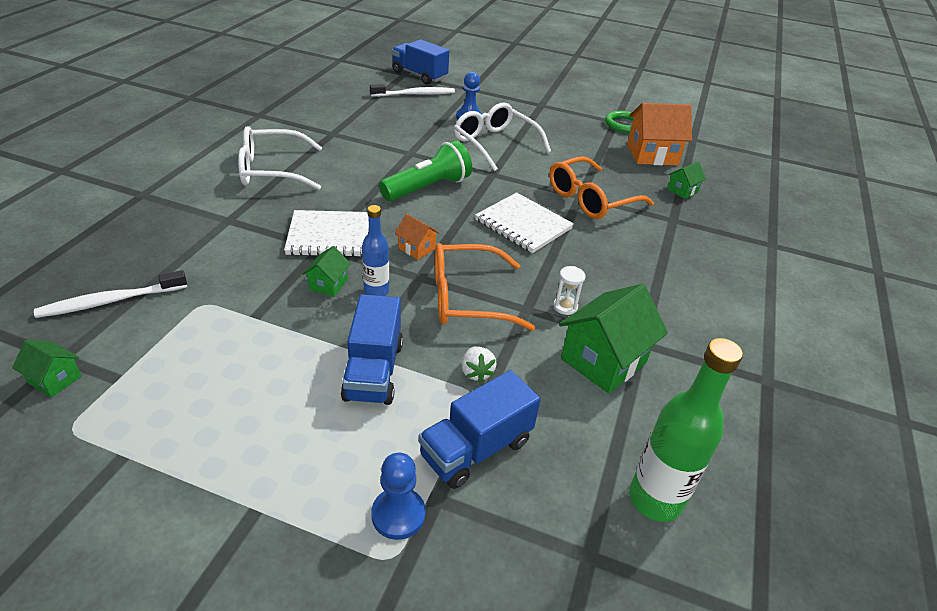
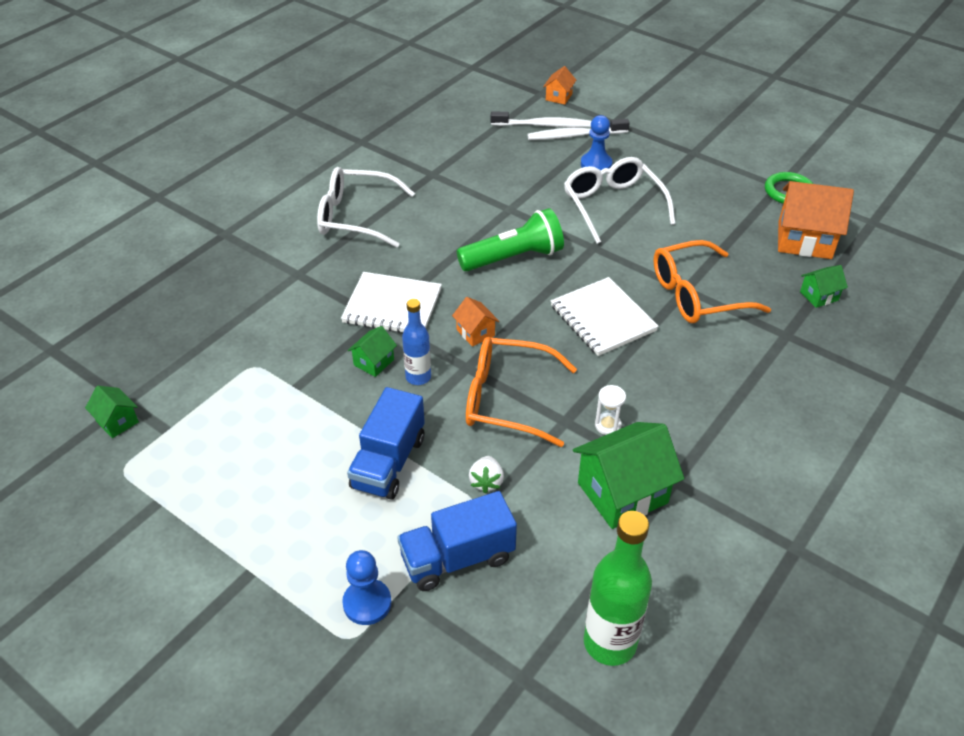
camera: 20 degrees right, 5 degrees up
white toothbrush [34,270,187,318] -> white toothbrush moved to [527,119,630,140]
blue truck [392,39,449,85] -> orange house [543,66,576,105]

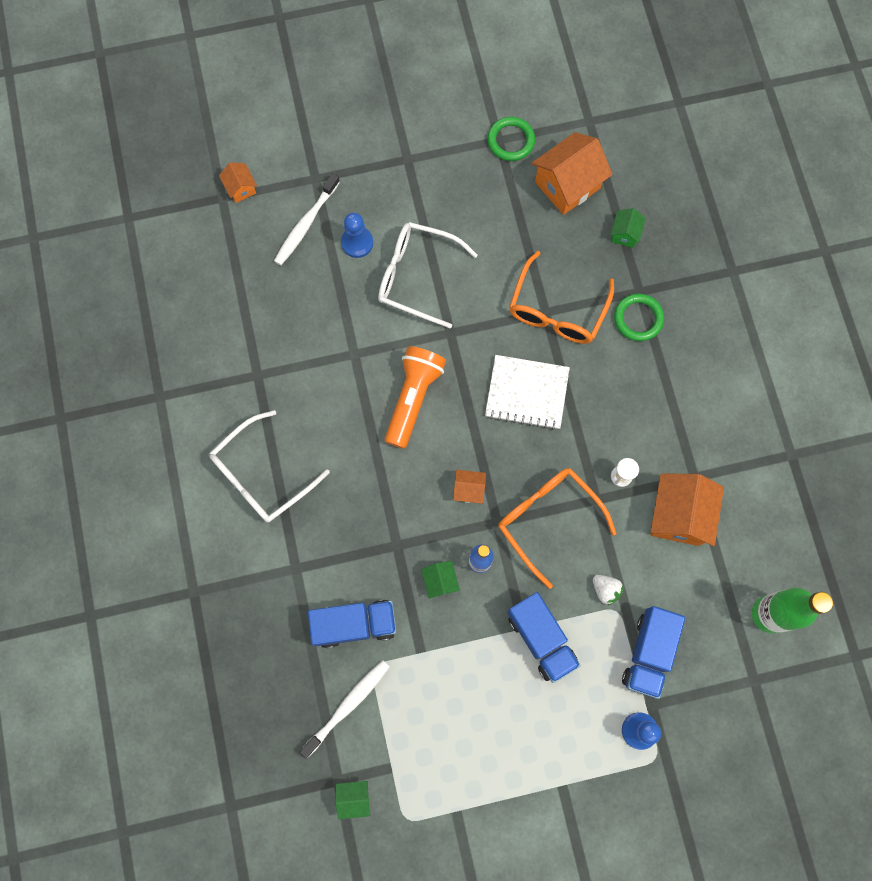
camera: 50 degrees left, 30 degrees up
white notebook [341,272,442,333] -> none
green flashlight [457,208,564,271] -> orange flashlight [384,346,446,449]
orange glasses [466,337,577,447] -> orange glasses turned 90 degrees clockwise [498,468,616,589]
white toothbrush [491,111,592,128] -> white toothbrush moved to [299,660,390,758]
green house [573,422,684,529] -> orange house [650,473,724,546]
none -> blue truck [308,600,397,648]
none -> green ring [614,294,664,341]

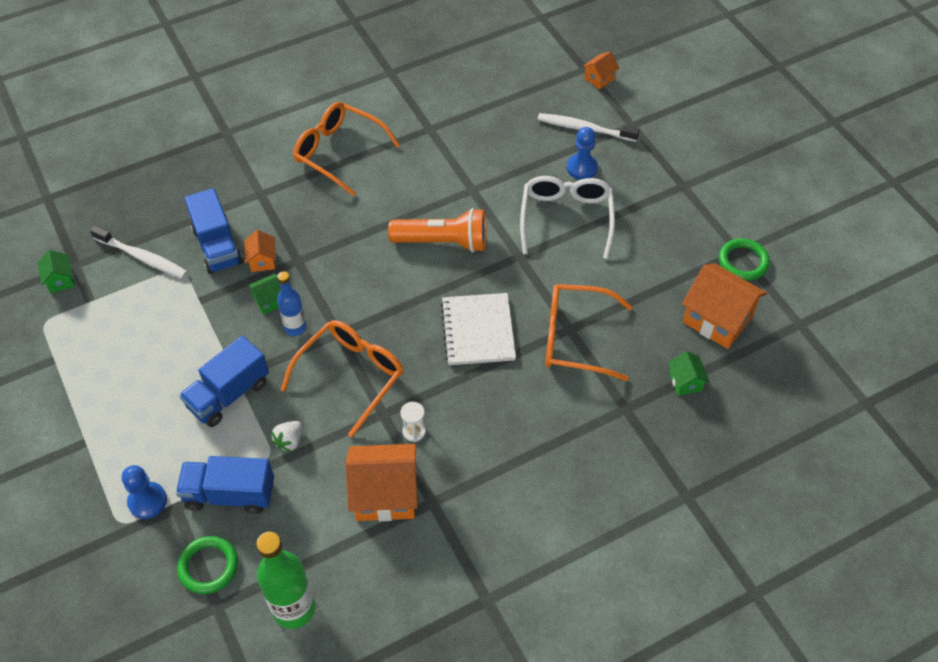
camera: 75 degrees right, 20 degrees down
white glasses [210,410,330,523] -> orange glasses [293,102,400,196]
orange house [453,470,486,504] -> orange house moved to [244,230,276,272]
green house [610,208,646,248] -> green house turned 75 degrees clockwise [668,351,710,396]
green ring [614,294,664,341] -> green ring moved to [177,536,238,594]

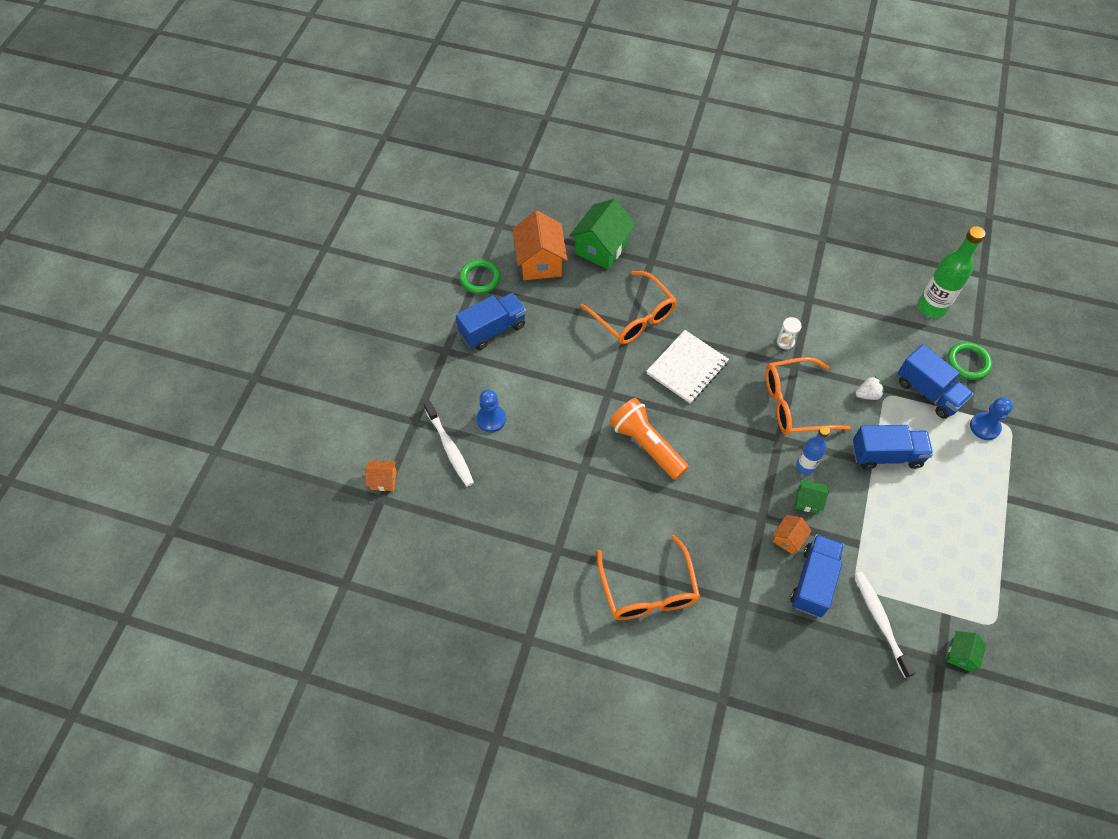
camera: 135 degrees left, 5 degrees up
orange house [346,444,418,521] -> none
white glasses [520,176,615,259] -> none
green house [668,351,710,396] -> green house [570,198,636,270], size x2.00
none -> blue truck [456,293,526,350]

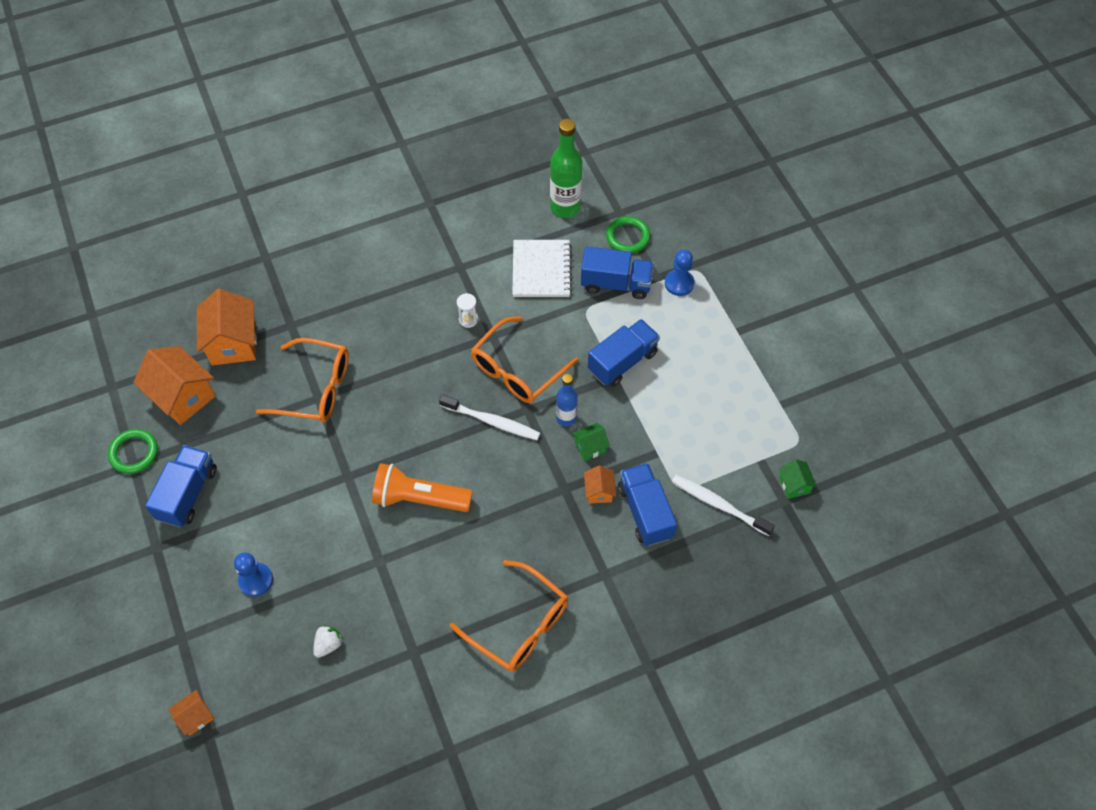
camera: 40 degrees left, 0 degrees up
white toothbrush [424,401,474,487] -> white toothbrush moved to [439,394,540,440]
green house [570,198,636,270] -> orange house [197,289,257,365]
white notebook [646,330,729,404] -> white notebook moved to [512,240,572,297]
white strawberry [856,377,884,400] -> white strawberry moved to [313,625,344,658]

